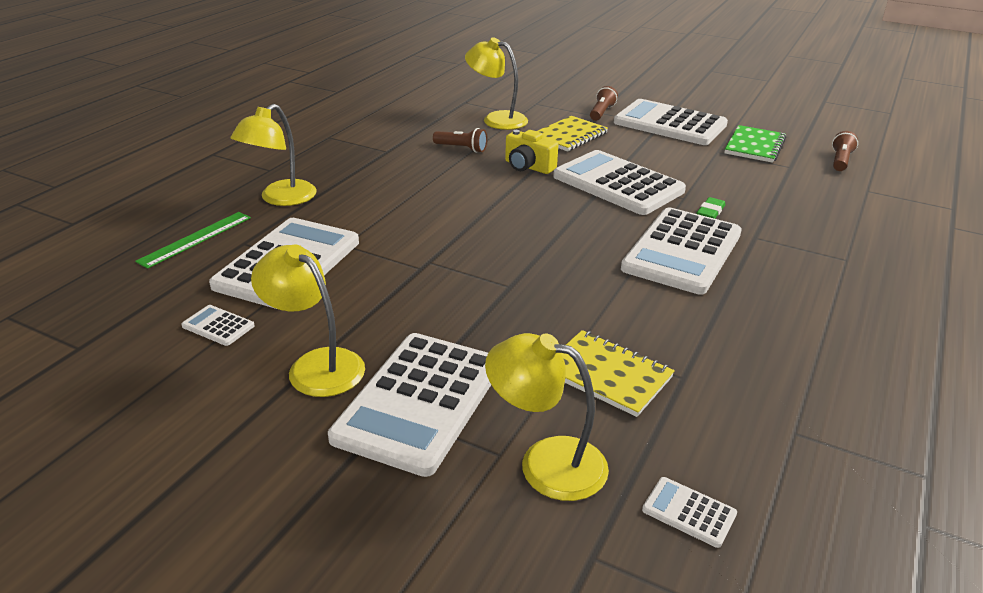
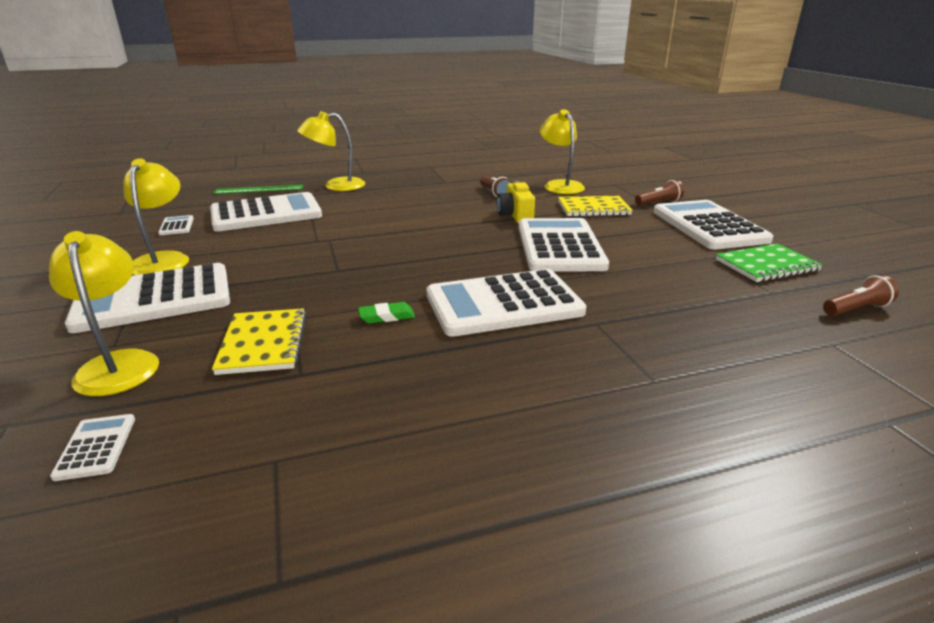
camera: 45 degrees right, 5 degrees down
green eraser [697,197,726,219] -> green eraser moved to [358,302,415,324]

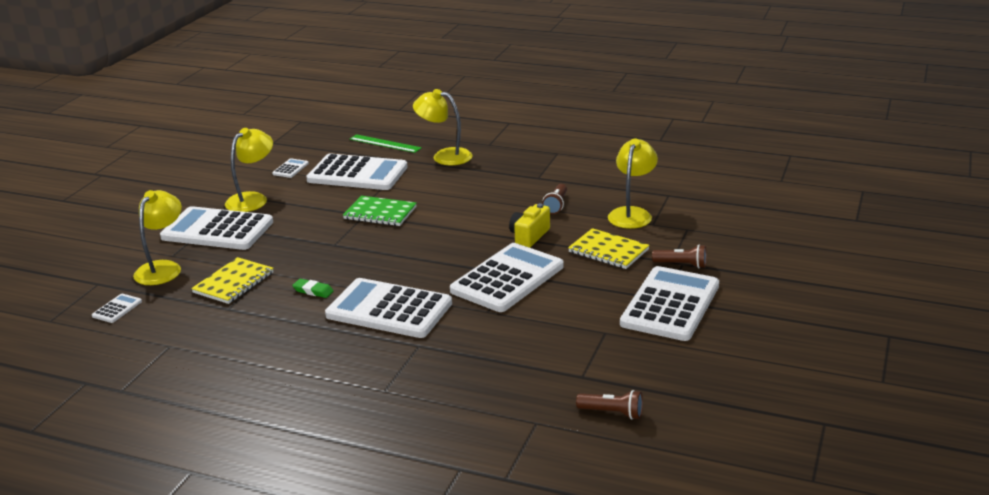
camera: 40 degrees right, 0 degrees up
green notebook [716,244,823,282] -> green notebook moved to [343,196,417,226]

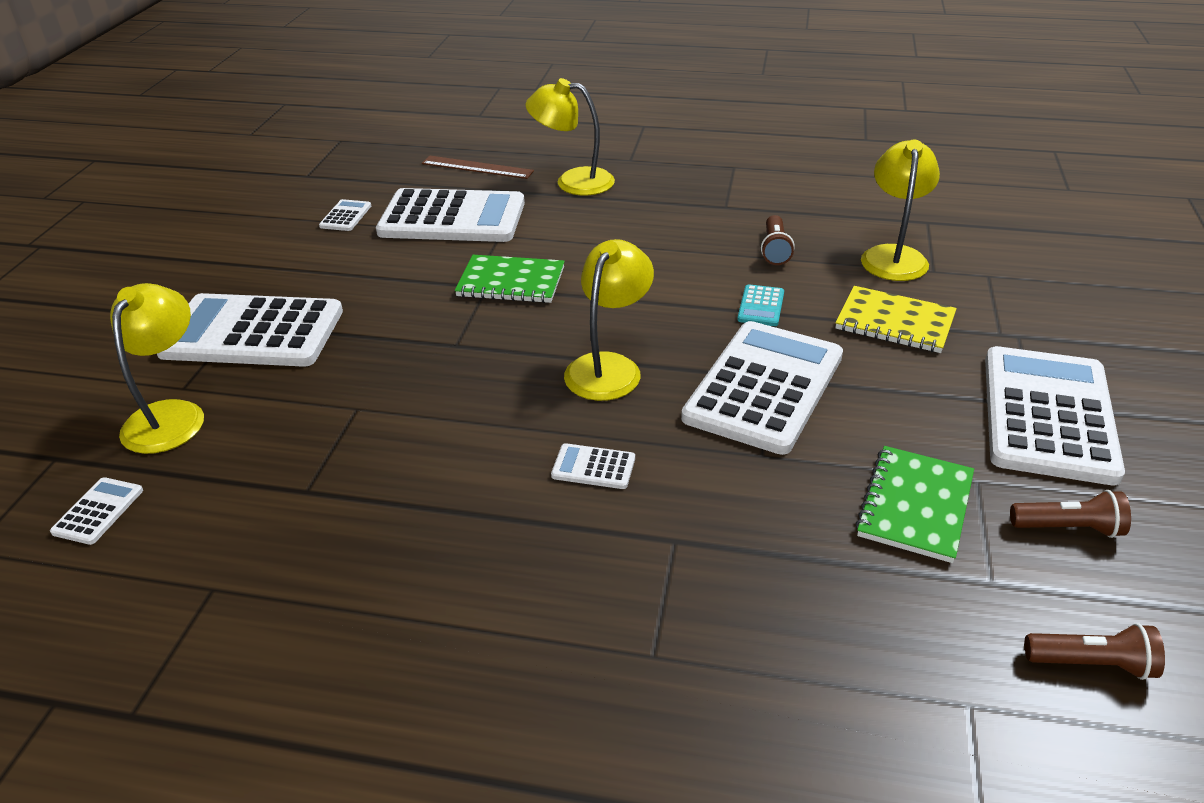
camera: 10 degrees left, 10 degrees up
yellow notebook [191,257,274,304] -> none
yellow lamp [225,128,273,212] -> yellow lamp moved to [564,239,654,401]
green eraser [292,279,333,298] -> none
white calculator [325,278,452,338] -> white calculator [551,443,635,489], size x0.40
green ruler [350,134,422,153] -> brown ruler [422,156,534,179]
yellow camera [509,203,550,248] -> turquoise calculator [737,284,784,326]
brown flashlight [652,245,707,268] -> brown flashlight moved to [1010,490,1131,538]
none -> green notebook [855,446,974,563]

